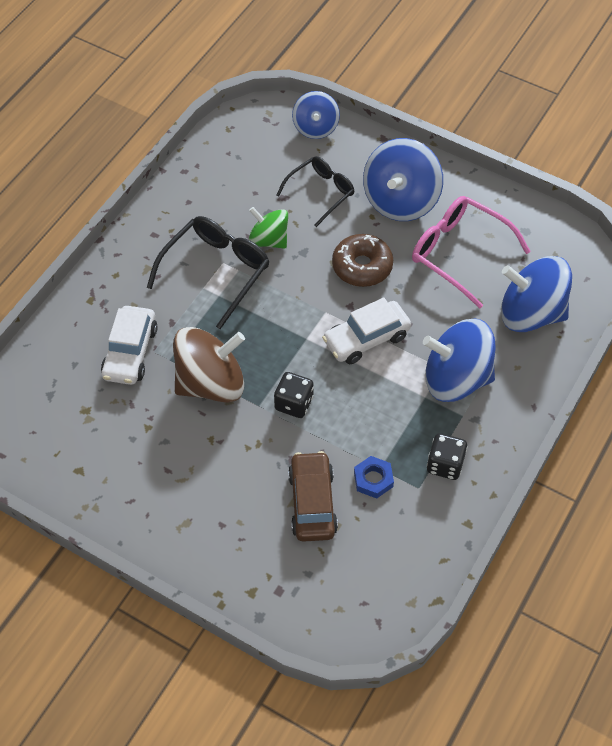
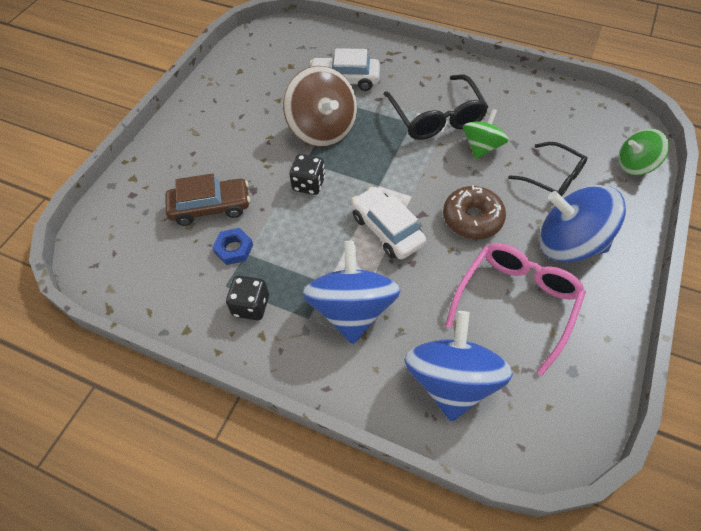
camera: 85 degrees right, 0 degrees up
black glasses [147,216,270,329] -> black glasses turned 45 degrees clockwise [384,74,488,140]
blue spinning top [292,91,340,139] -> green spinning top [618,129,669,175]

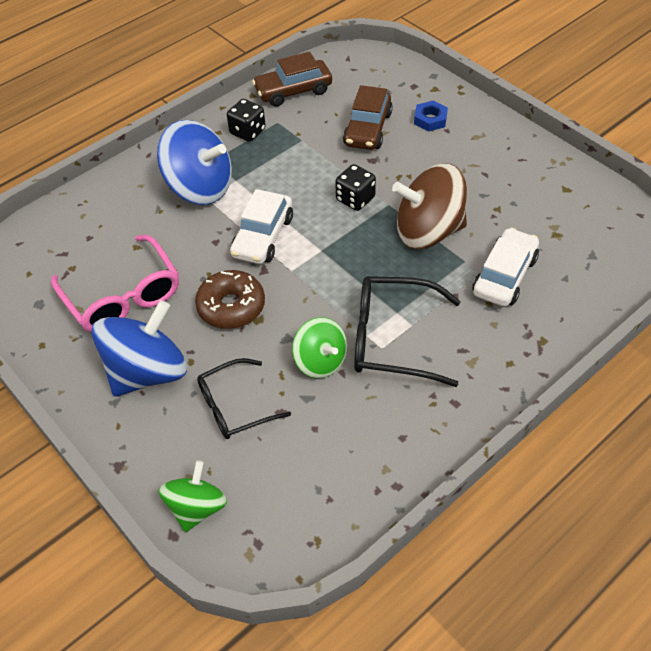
camera: 115 degrees right, 5 degrees down
blue nut [212,228,253,265] -> blue nut moved to [414,101,448,132]
white car [351,187,426,259] -> white car turned 120 degrees clockwise [230,189,293,264]
blue spinning top [404,311,513,421] -> none
none -> brown car [252,52,332,107]

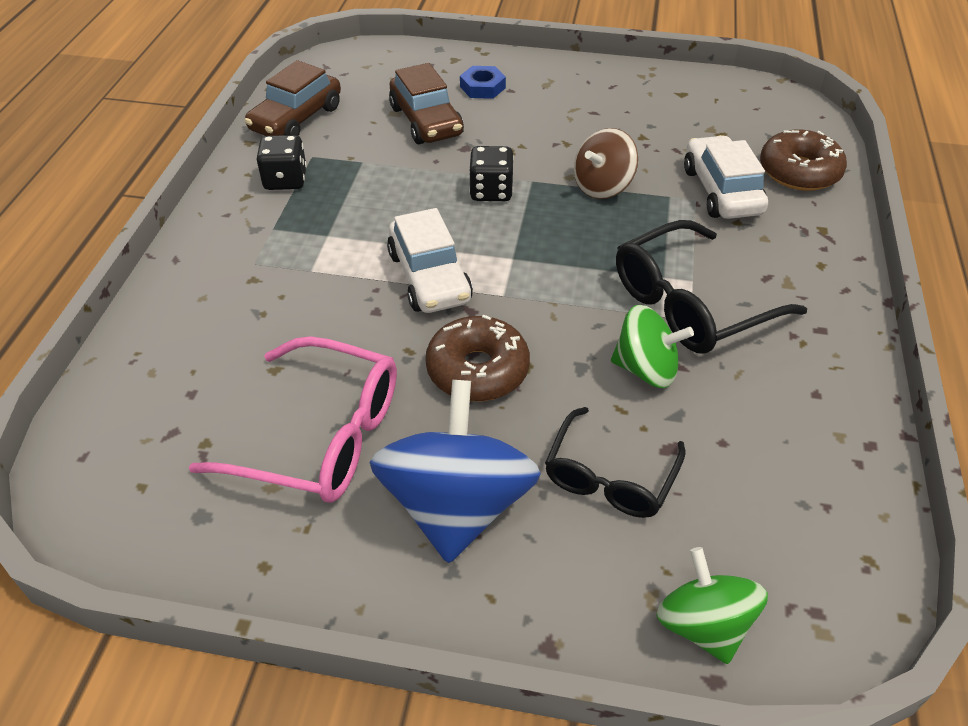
camera: 40 degrees left, 5 degrees down
blue spinning top [157,120,232,205] -> none
brown spinning top [392,163,467,249] -> brown spinning top [574,128,638,199], size x0.60
none -> brown donut [760,130,847,191]

